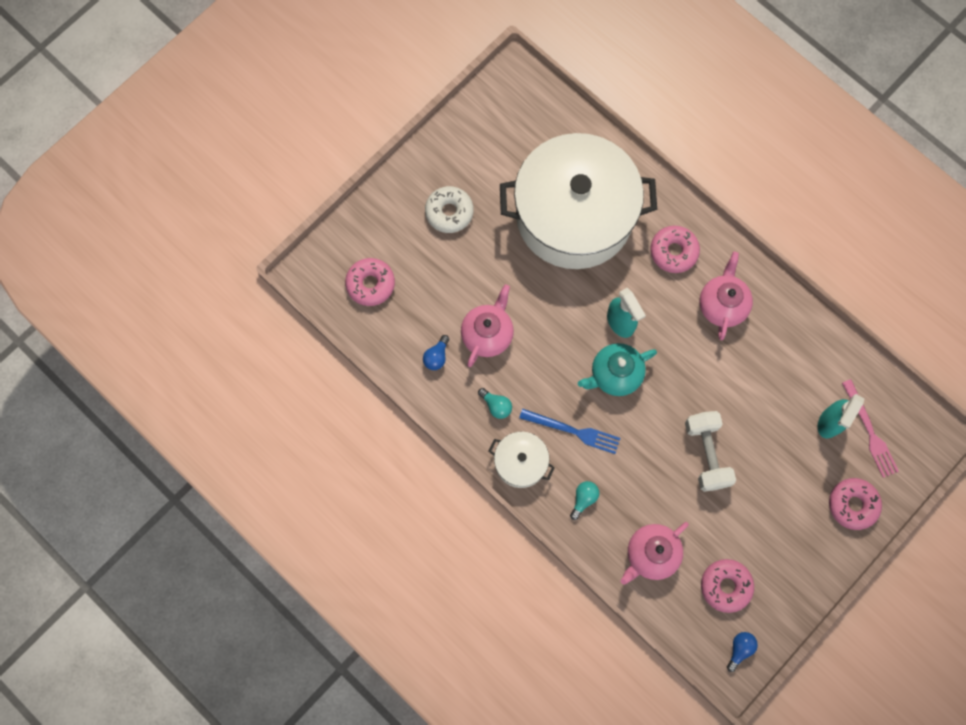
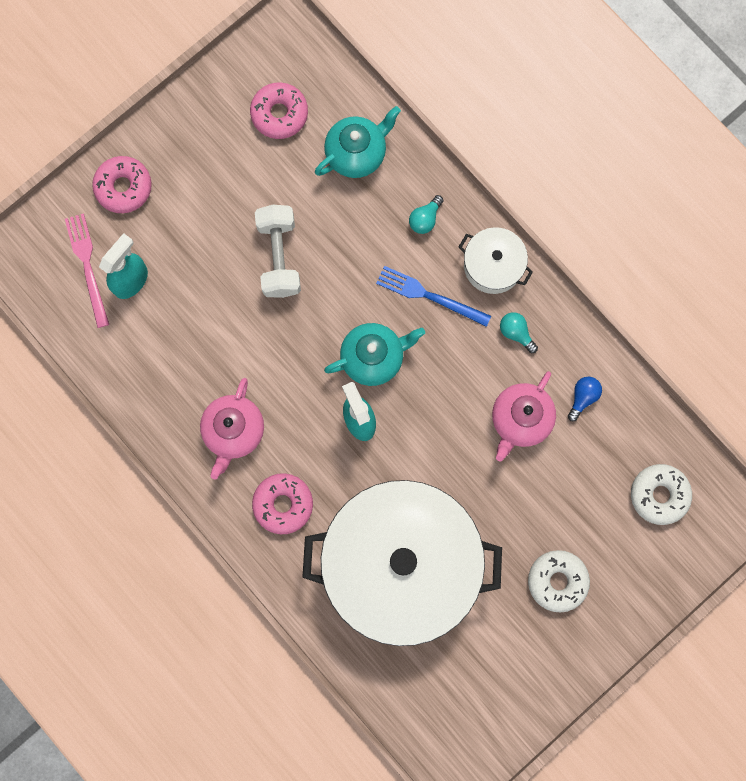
camera: 175 degrees left, 5 degrees up
pink donut [345,258,395,306] -> white donut [631,464,692,525]
pink teapot [620,522,689,585] -> turquoise teapot [315,106,401,178]
blue light bulb [727,632,758,672] -> none

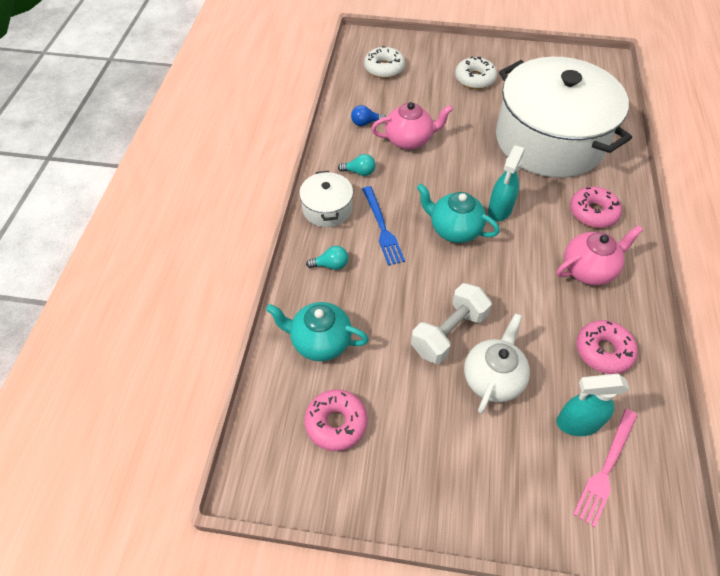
camera: 130 degrees left, 25 degrees down
pink donut [92,156,152,213] -> pink donut moved to [576,320,638,374]
turquoise light bulb [500,312,538,353] -> turquoise light bulb turned 90 degrees counterclockwise [338,154,376,176]
none -> white teapot [464,313,530,414]

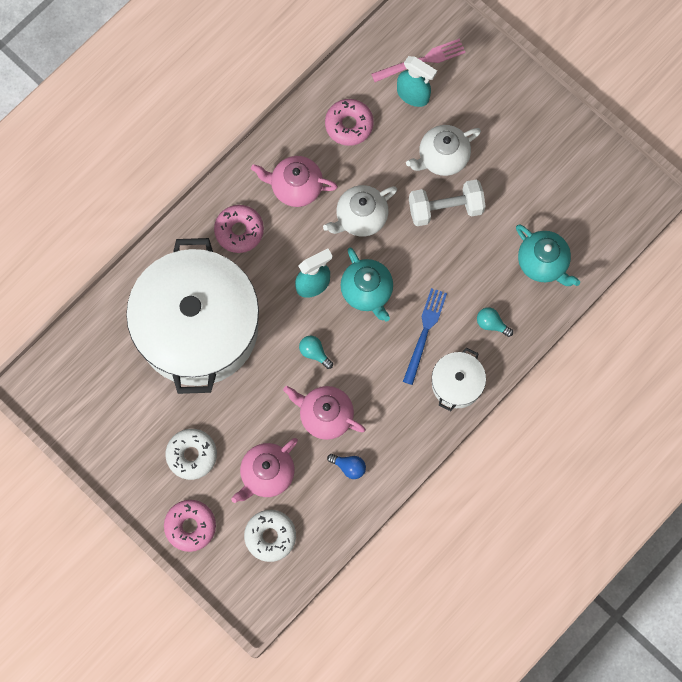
camera: 145 degrees left, 20 degrees up
pink donut [305,389,368,451] -> pink donut moved to [164,500,216,552]
turquoise light bulb [338,154,376,176] -> turquoise light bulb moved to [299,336,333,369]
none -> pink teapot [231,438,298,503]
none -> white teapot [323,185,397,237]

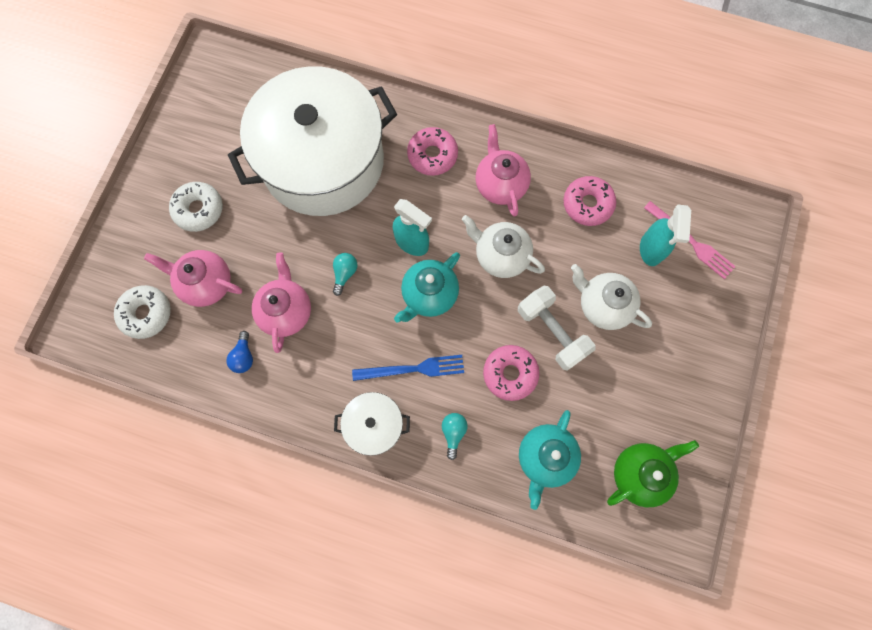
camera: 65 degrees right, 0 degrees up
pink donut [164,500,216,552] -> pink donut moved to [483,345,540,401]
none -> green teapot [607,440,699,507]

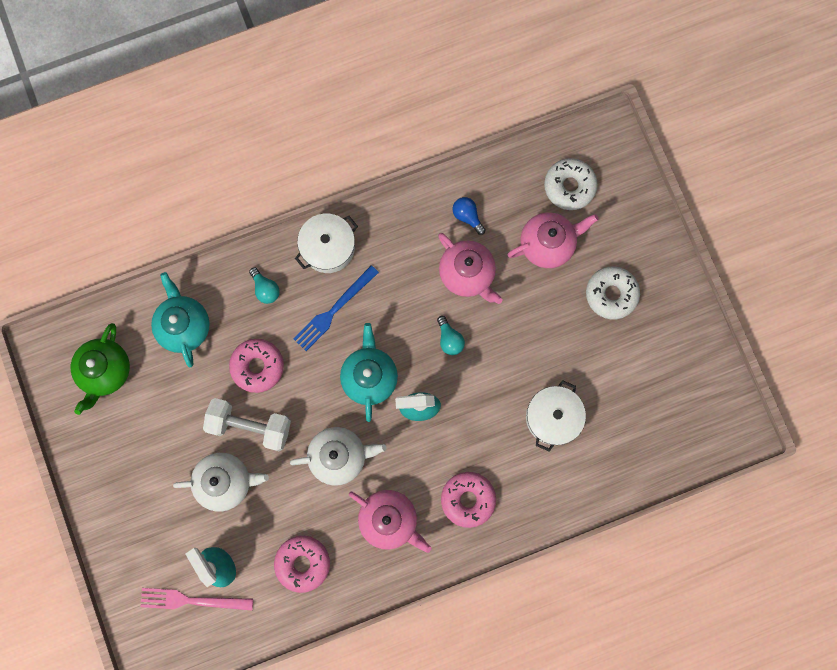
camera: 140 degrees right, 5 degrees up
white pot [228,66,397,216] -> white pot [526,380,586,452], size x0.42

